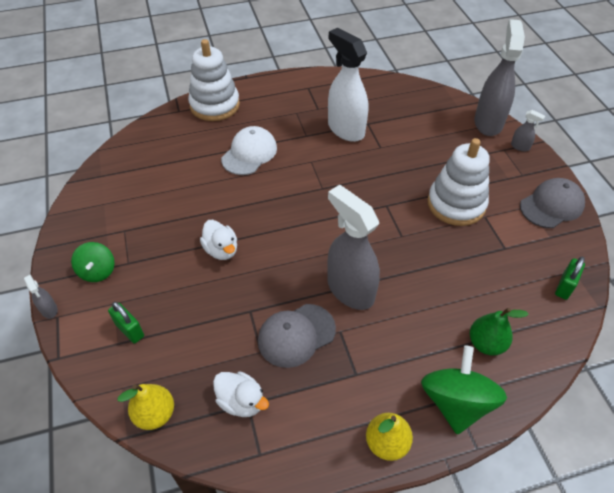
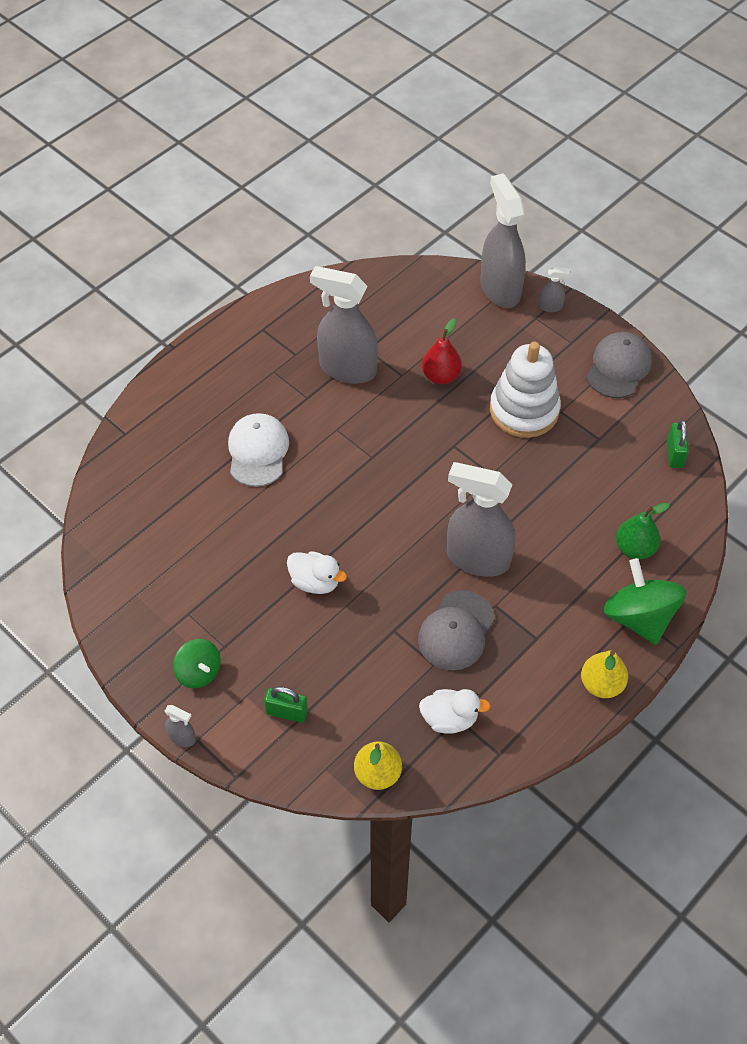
camera: 30 degrees left, 5 degrees up
white stacking toy [188,39,240,121] -> none
white spray bottle [328,28,368,142] -> grey spray bottle [310,266,378,384]
none -> red pear [422,318,462,384]

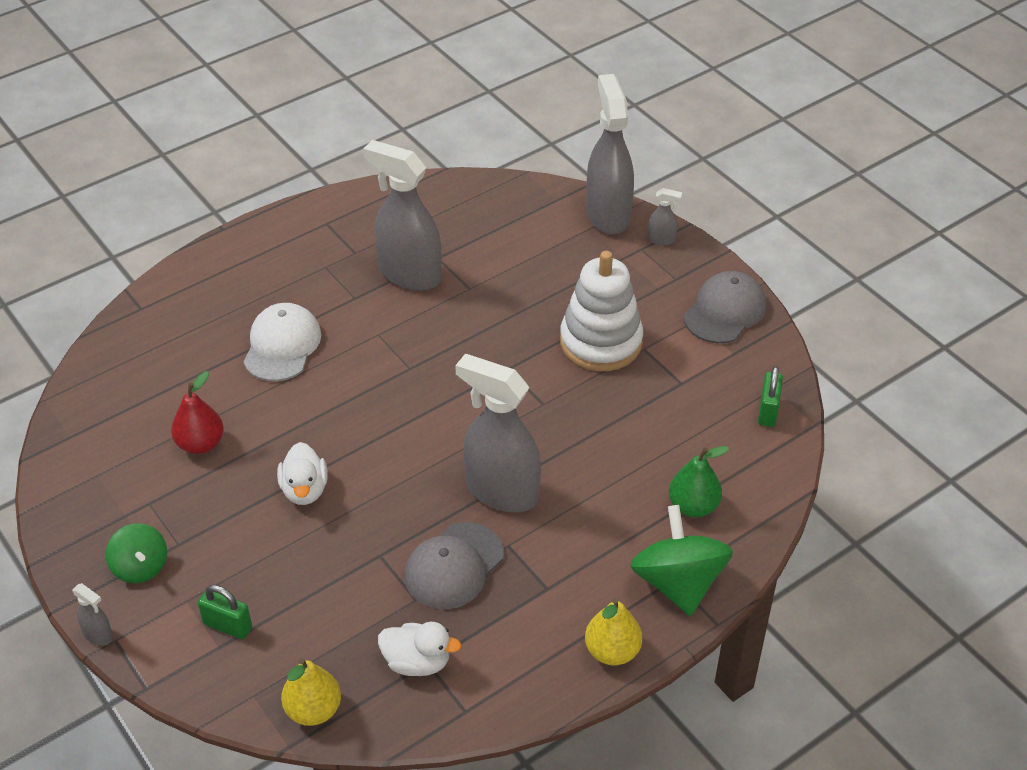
camera: 10 degrees right, 10 degrees down
white duck [287,551,347,594] -> white duck turned 45 degrees clockwise [277,442,328,505]
red pear [422,318,462,384] -> red pear moved to [171,371,224,454]

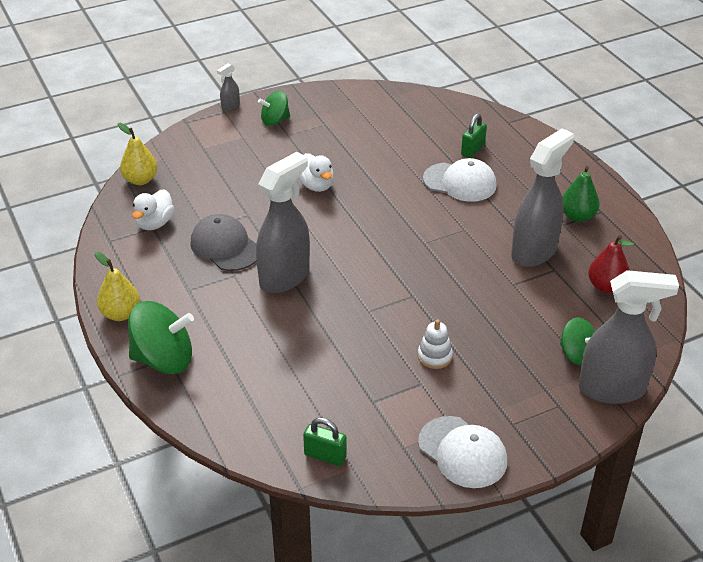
camera: 100 degrees right, 5 degrees down
red pear [171,371,224,454] -> red pear moved to [588,235,634,293]
green padlock [198,585,252,639] -> green padlock moved to [461,114,487,158]
white duck [277,442,328,505] -> white duck turned 120 degrees counterclockwise [298,153,334,192]
white stacking toy [560,251,643,371] -> white stacking toy [418,319,453,369], size x0.46
grey spray bottle [648,188,682,245] -> none
green pear [669,446,729,518] -> green pear moved to [562,166,600,222]
grey cap [684,271,766,343] -> white cap [418,416,507,488]
none -> green spinning top [560,318,595,365]

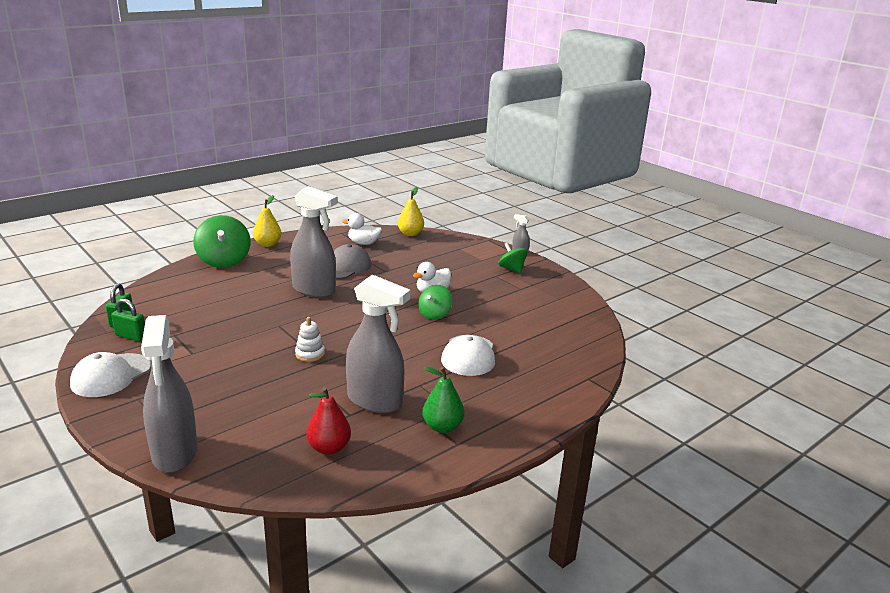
camera: 75 degrees right, 15 degrees down
white stacking toy [418,319,453,369] -> white stacking toy moved to [295,317,325,362]
green padlock [461,114,487,158] -> green padlock moved to [111,299,145,341]
green spinning top [560,318,595,365] -> green spinning top moved to [418,285,452,320]

